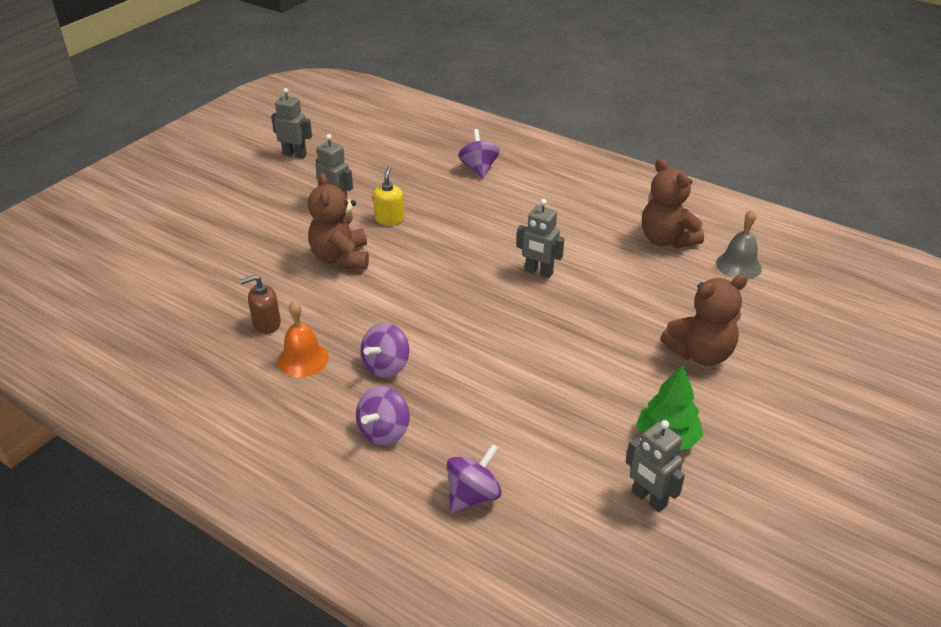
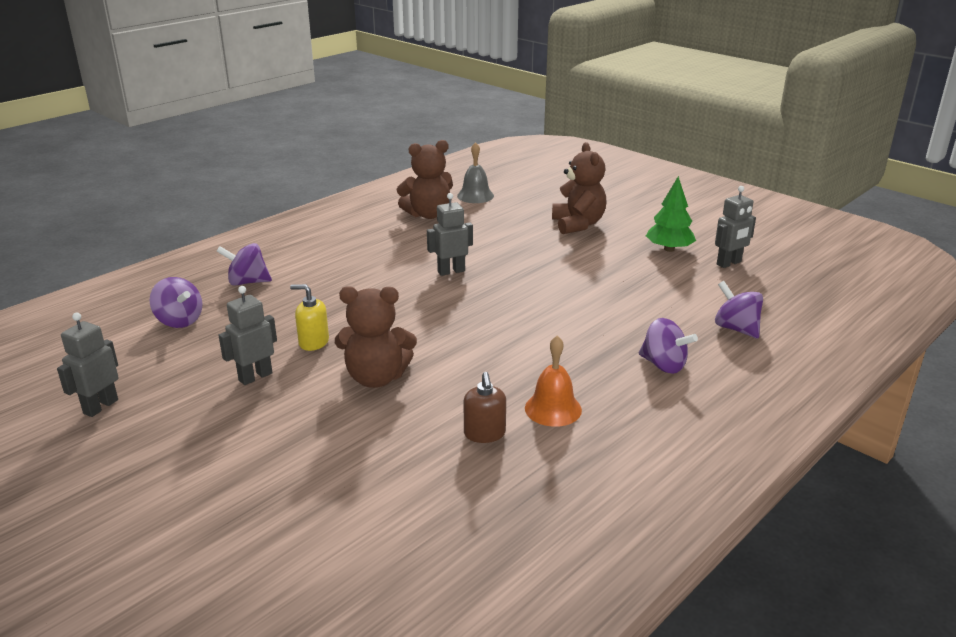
camera: 80 degrees left, 10 degrees down
purple spinning top [361,323,409,378] -> purple spinning top moved to [149,277,202,328]
grey robot [517,199,564,278] -> grey robot turned 150 degrees counterclockwise [427,193,473,276]

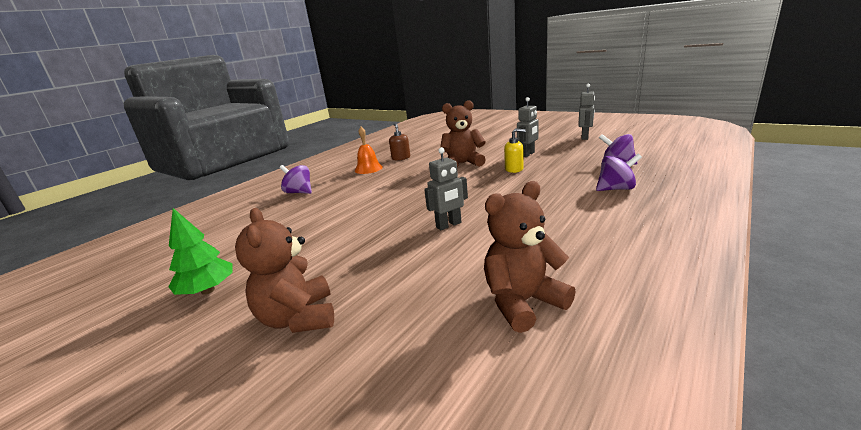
camera: 175 degrees right, 5 degrees down
grey bell [457,142,494,203] -> none
grey robot [715,186,756,268] -> none
purple spinning top [715,281,763,338] -> none

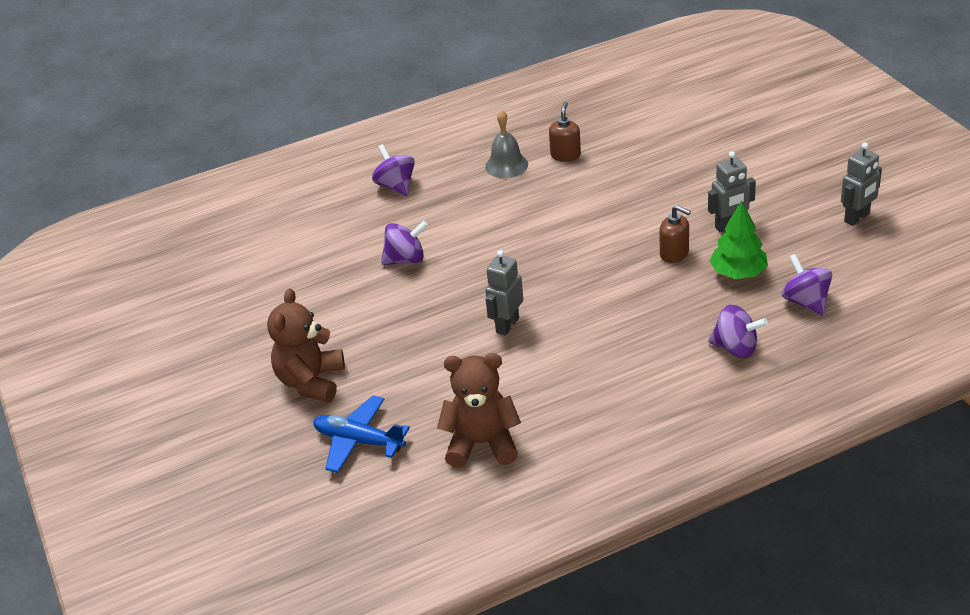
camera: 30 degrees right, 15 degrees up
green tree [169,208,233,295] -> green tree moved to [709,200,768,279]
orange bell [355,127,383,174] -> grey bell [485,110,528,178]
grey robot [424,147,468,230] -> grey robot turned 120 degrees clockwise [485,250,523,336]
brown teddy bear [440,100,486,168] -> none
yellow soap dispenser [504,128,526,173] -> brown soap dispenser [660,205,691,263]
none -> blue plane [313,396,410,473]
none -> purple spinning top [381,220,428,265]

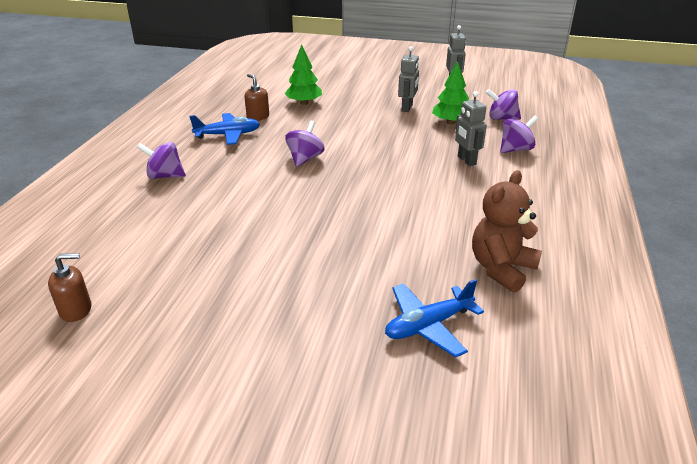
camera: 55 degrees left, 5 degrees down
brown teddy bear [267,289,345,402] -> none
purple spinning top [381,220,428,265] -> purple spinning top moved to [286,121,325,167]
grey bell [485,110,528,178] -> blue plane [189,113,260,145]
grey robot [485,250,523,336] -> grey robot moved to [455,91,487,166]
brown soap dispenser [660,205,691,263] -> brown soap dispenser moved to [48,253,91,322]
none -> green tree [284,44,322,105]

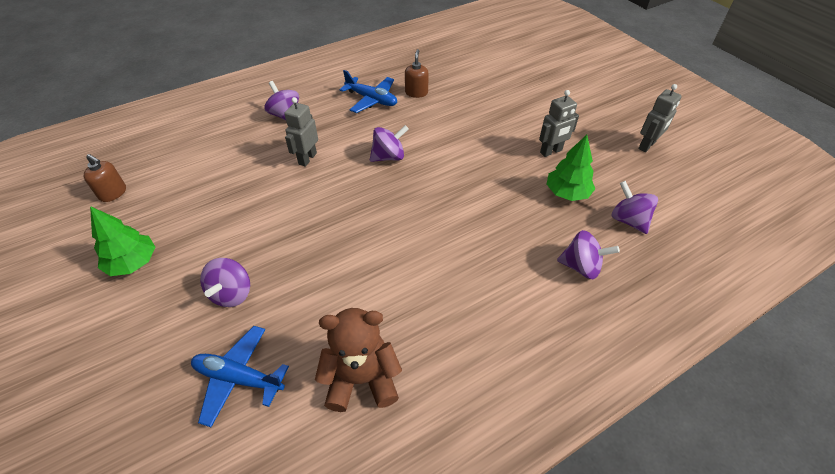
camera: 45 degrees right, 15 degrees up
green tree [284,44,322,105] -> green tree moved to [90,206,155,276]
grey robot [455,91,487,166] -> grey robot moved to [284,97,318,167]
none -> purple spinning top [200,258,250,307]

